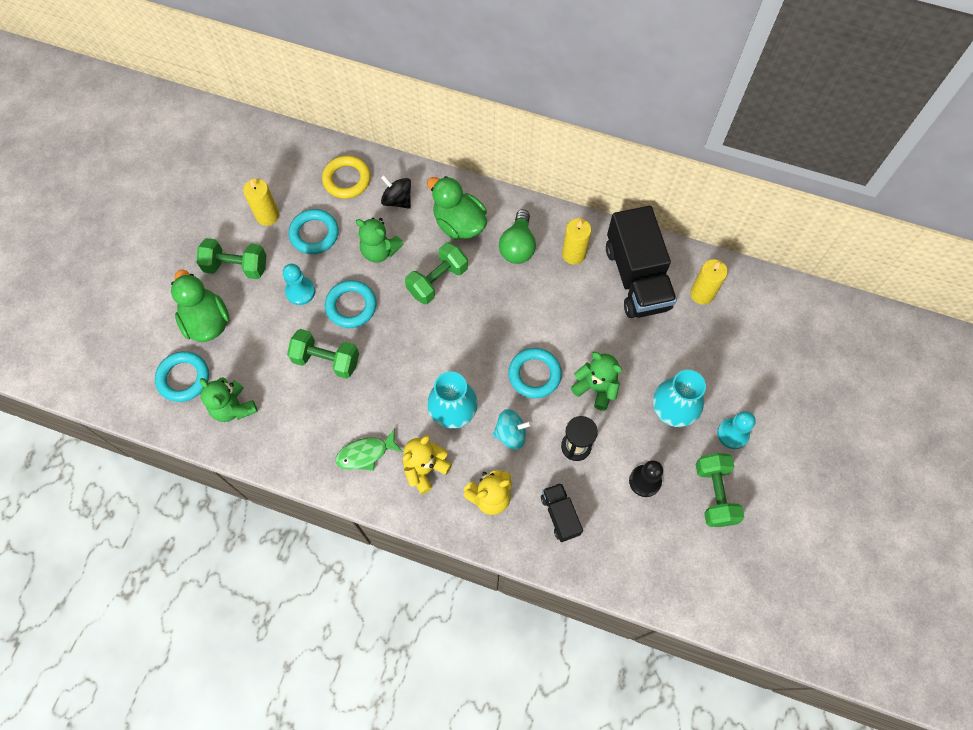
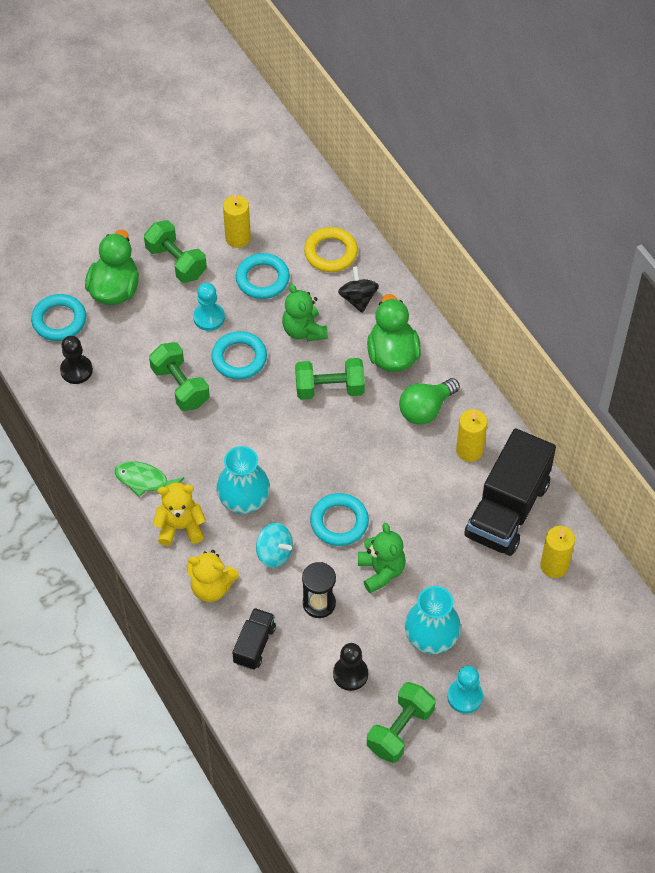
camera: 40 degrees right, 10 degrees down
green teddy bear [200,377,258,422] -> black pawn [60,336,93,384]

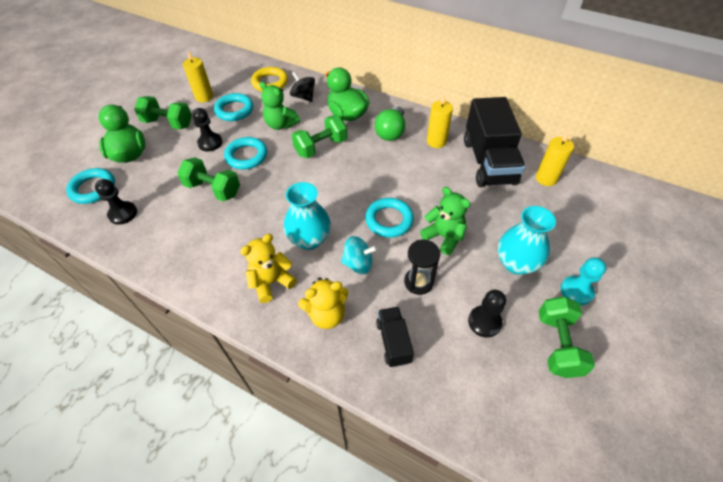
camera: 30 degrees left, 5 degrees down
green fish [114,461,184,497] -> none
turquoise pawn [193,283,225,331] -> black pawn [192,108,222,152]

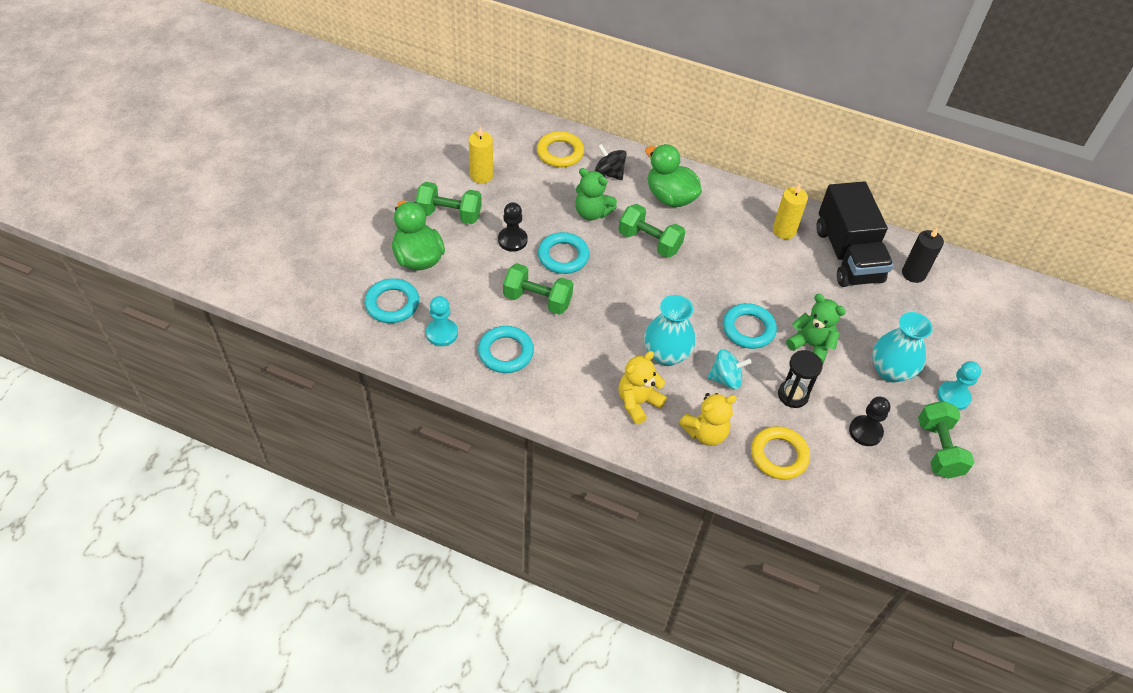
camera: 10 degrees left, 0 degrees up
black pawn [95,179,137,225] -> turquoise pawn [426,296,458,346]
turquoise ring [214,93,253,121] -> turquoise ring moved to [478,326,534,373]
green dumbbell [292,115,347,158] -> green dumbbell turned 75 degrees clockwise [618,204,686,258]
green light bulb [375,106,405,141] -> none
black truck [376,307,414,367] -> yellow ring [751,426,810,480]
yellow candle [536,132,574,186] -> black candle [902,228,944,283]

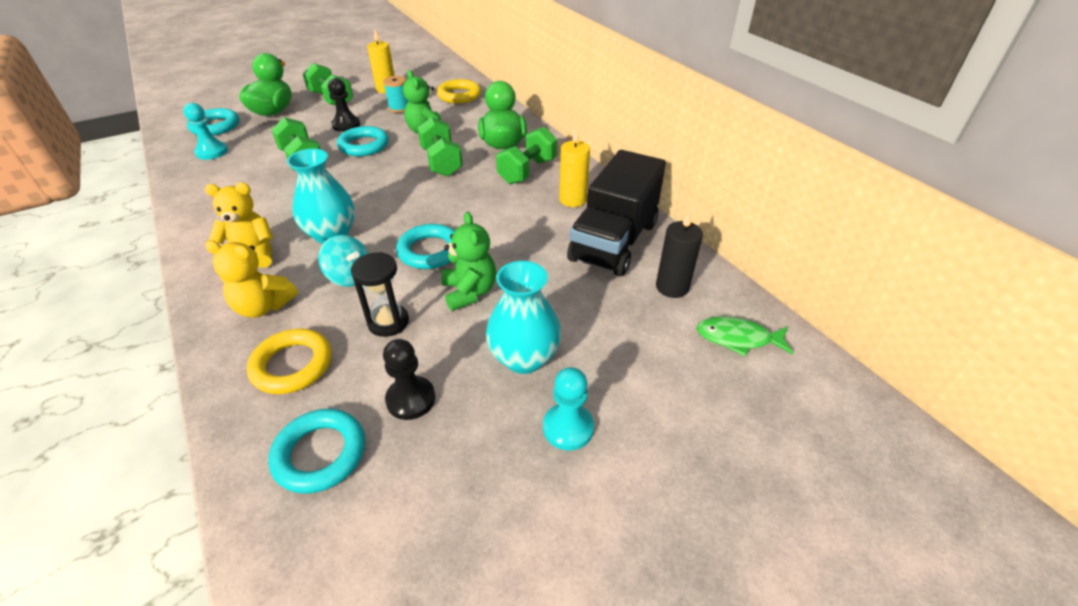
camera: 40 degrees right, 10 degrees down
turquoise ring [478,326,534,373] -> turquoise ring moved to [268,409,365,494]
black spinning top [595,144,627,180] -> none
green dumbbell [918,401,975,479] -> green dumbbell moved to [496,127,557,184]
none -> turquoise spool [383,76,408,113]
none -> green fish [696,316,794,357]

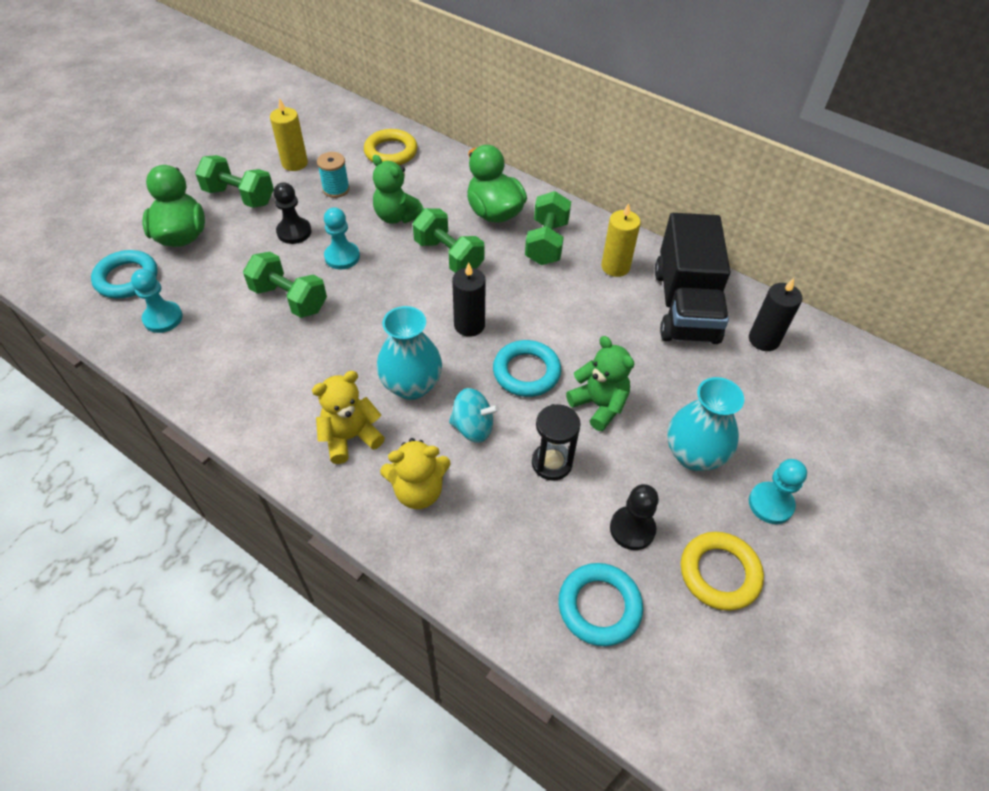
camera: 25 degrees left, 10 degrees up
yellow ring [247,329,332,394] -> yellow ring moved to [681,532,764,611]
turquoise ring [337,126,389,156] -> turquoise pawn [324,207,360,269]
green fish [696,316,794,357] -> none
none -> black candle [452,263,486,337]

